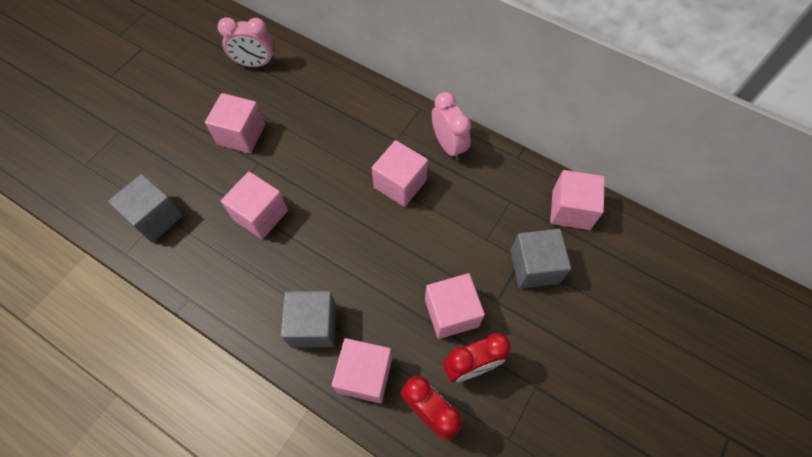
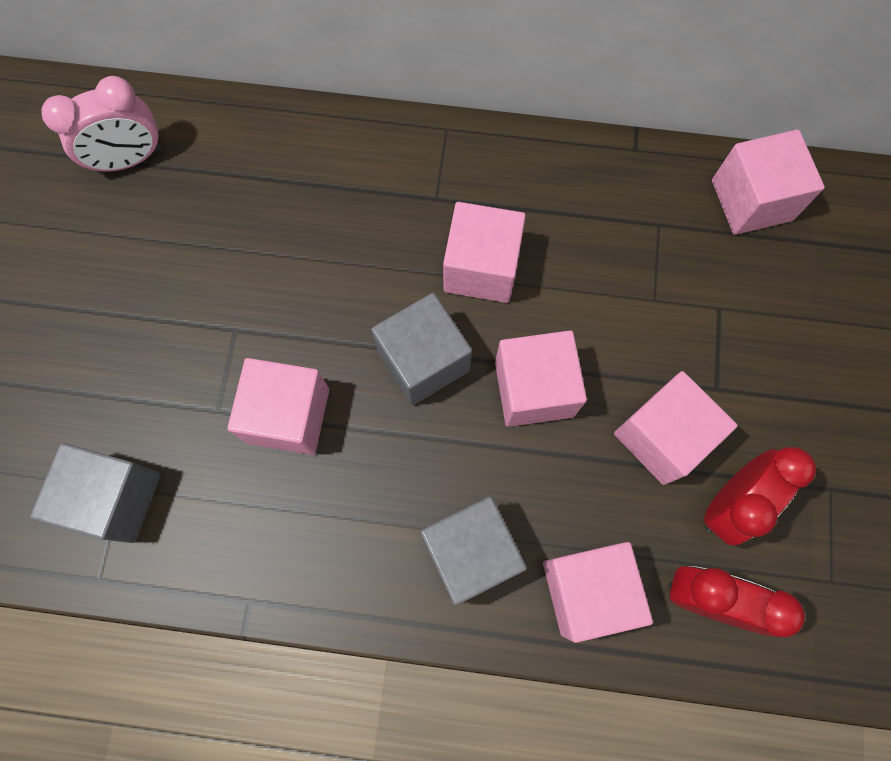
camera: 25 degrees left, 10 degrees up
pink cube [205,93,265,153] -> pink cube moved to [495,330,587,427]
pink clock [432,92,471,160] -> none
grey cube [510,229,571,288] -> grey cube moved to [371,293,472,405]

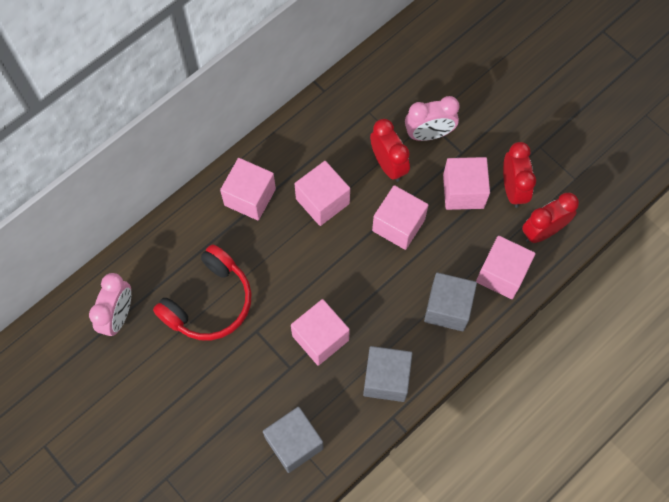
camera: 50 degrees left, 5 degrees down
grey cube [371,293,472,405] -> grey cube moved to [363,346,412,402]
pink cube [712,129,825,235] -> pink cube moved to [220,158,276,220]
none -> red headphones [153,244,252,341]
none -> red clock [370,119,410,182]
none -> pink clock [405,96,459,141]

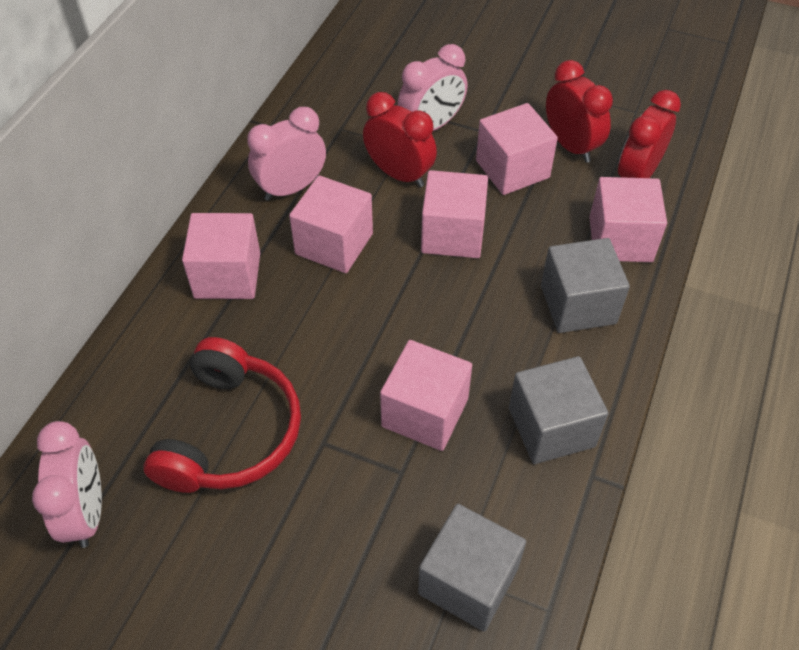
camera: 25 degrees left, 15 degrees down
none -> pink clock [247,107,326,201]

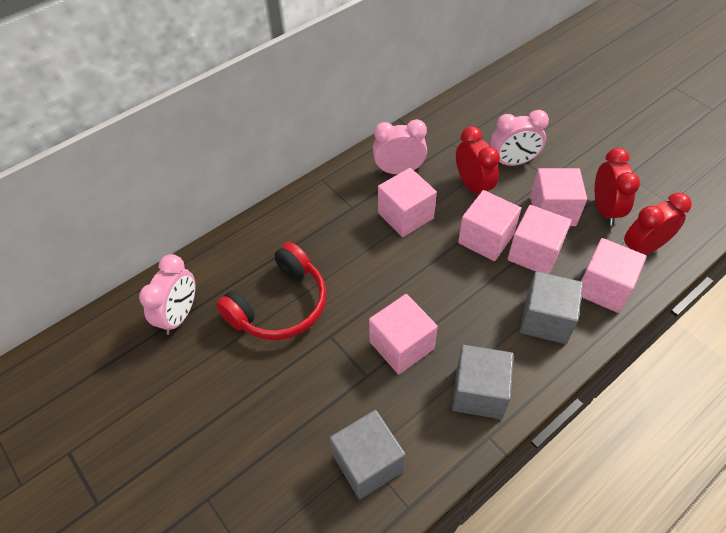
camera: 30 degrees right, 0 degrees up
pink cube [182,213,260,299] -> pink cube moved to [507,205,572,274]

